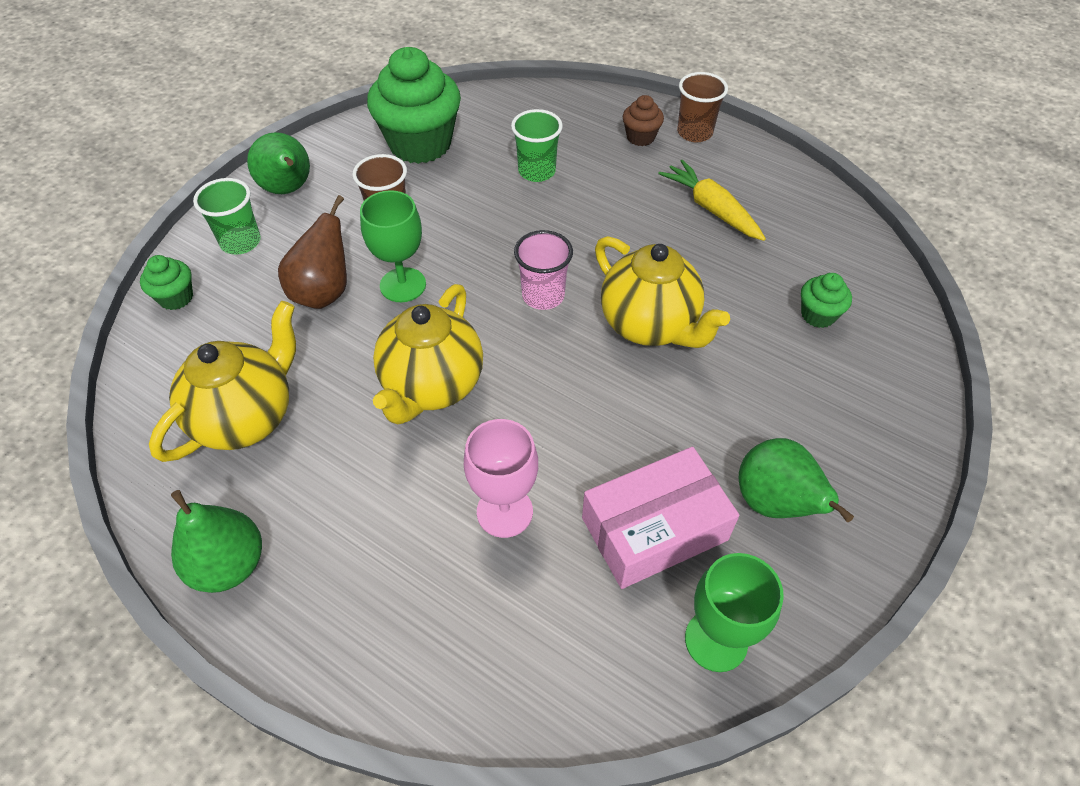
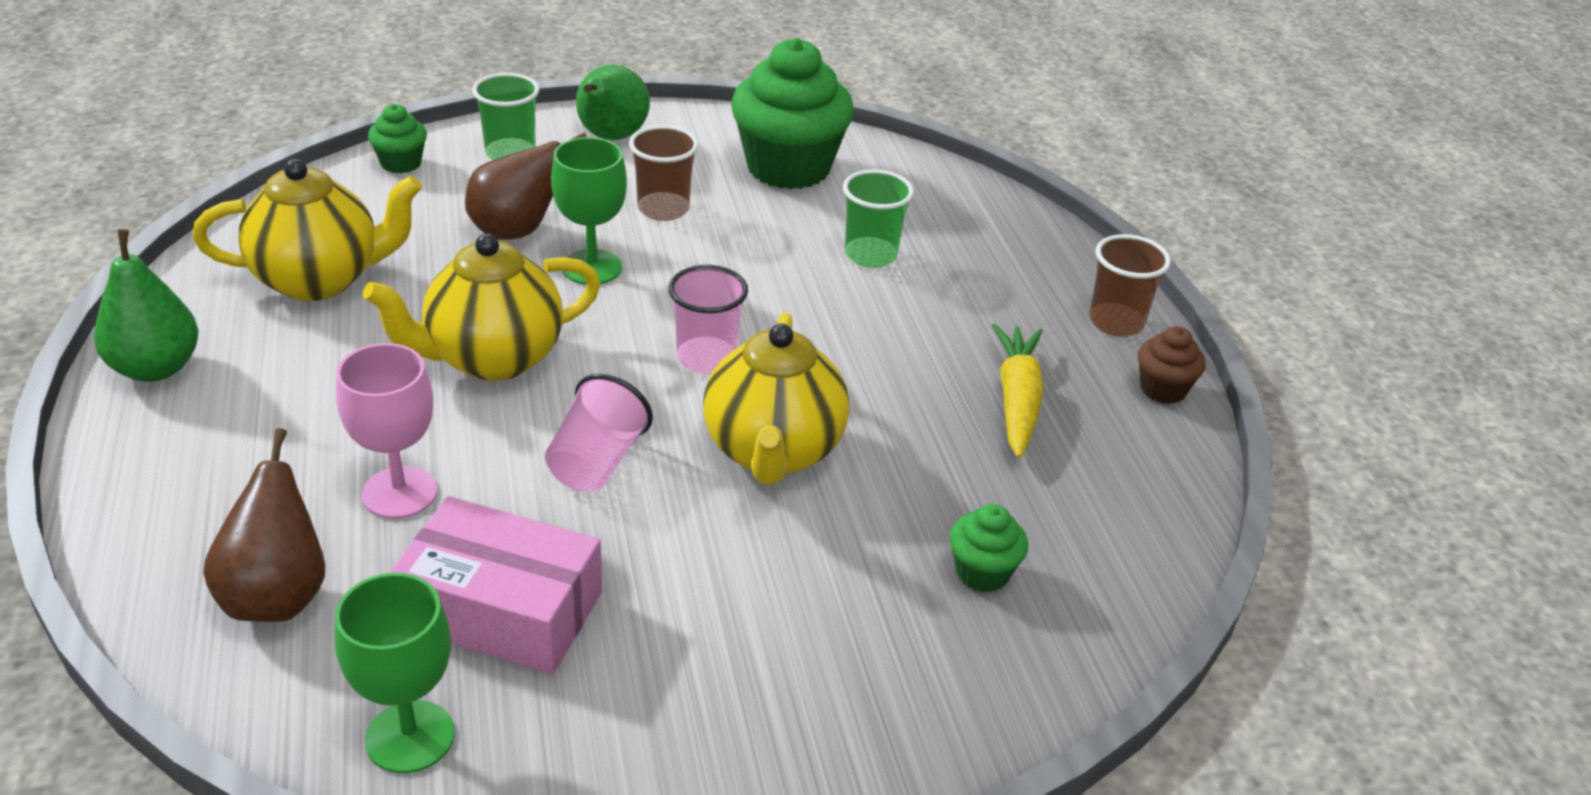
camera: 40 degrees right, 15 degrees down
brown cupcake [623,95,664,146] -> brown cupcake moved to [1138,326,1205,404]
green pear [738,438,854,522] -> none
none -> brown pear [203,428,325,622]
none -> pink cup [545,374,653,491]

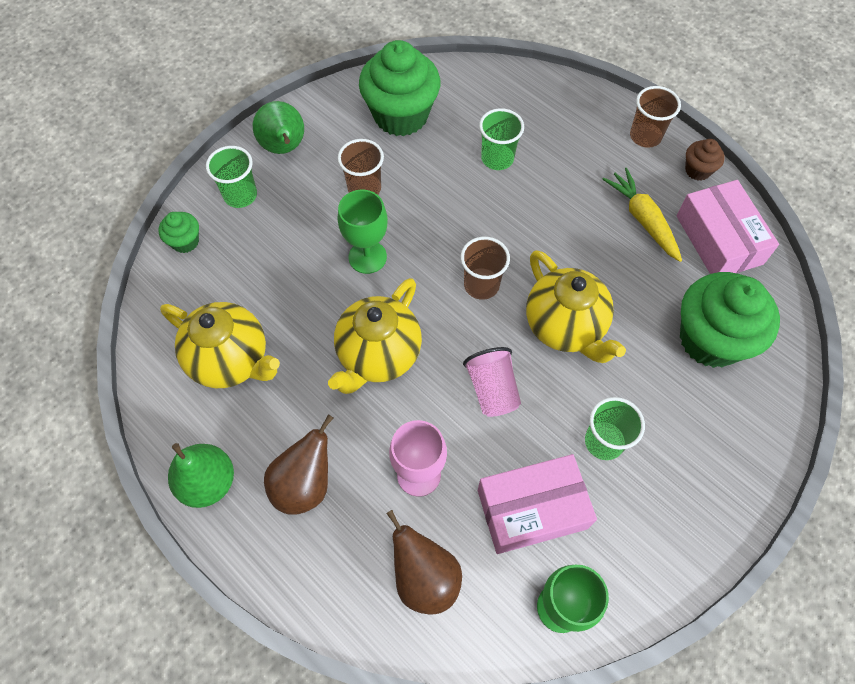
camera: 30 degrees left, 25 degrees up
yellow teapot [193,159,422,301] -> yellow teapot turned 75 degrees clockwise [160,302,280,388]
brown pear [465,132,586,240] -> brown pear moved to [264,414,334,515]
pink cup [668,265,748,374] -> brown cup [461,237,510,300]
green cupcake [950,504,1028,592] -> green cupcake [680,272,780,368], size x2.18
none -> green cup [585,397,645,460]
none -> pink box [676,180,779,274]

